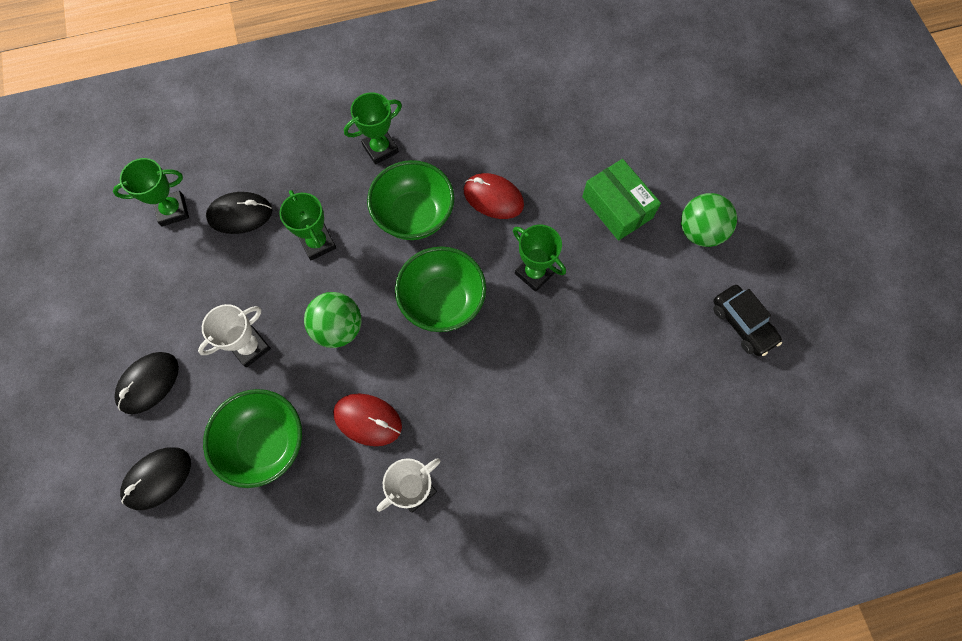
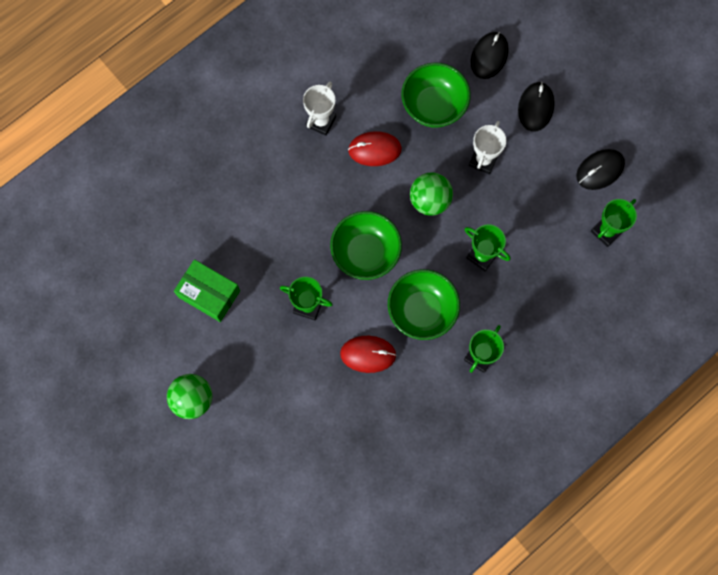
camera: 155 degrees right, 5 degrees up
black mouse [206,192,272,234] -> black mouse moved to [576,149,625,190]
green box [582,159,661,241] -> green box moved to [174,259,240,322]
black car [713,285,782,356] -> none

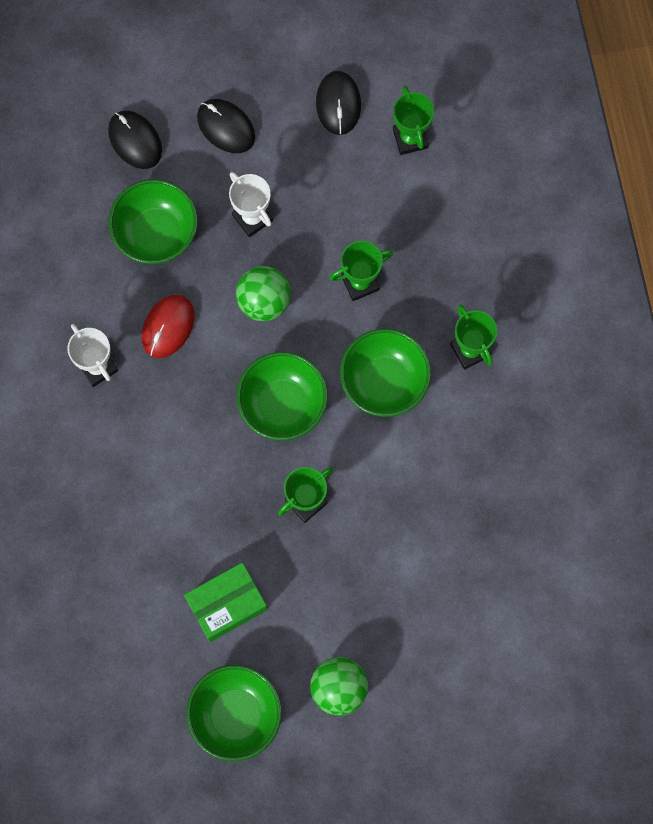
camera: 60 degrees left, 0 degrees up
red mouse [340,336,397,373] -> none
none -> green bowl [186,665,282,761]

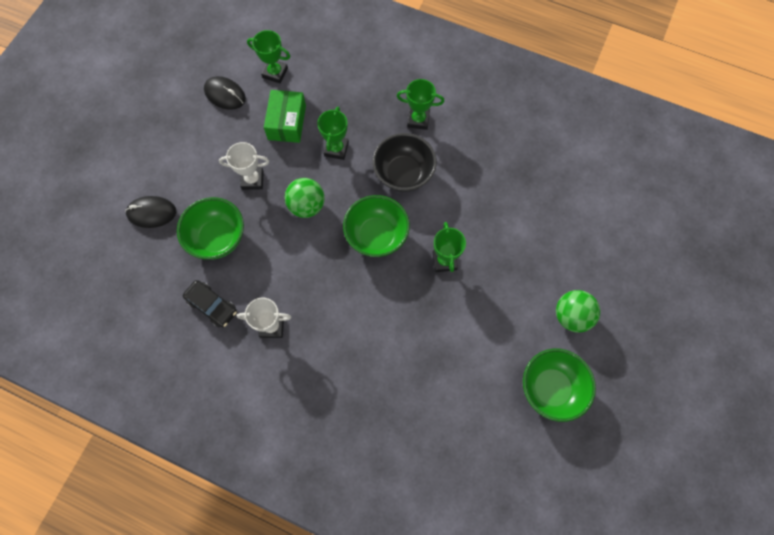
camera: 55 degrees left, 5 degrees down
red mouse [142,295,194,358] -> none
green box [184,562,268,642] -> green box moved to [264,90,306,143]
black mouse [197,99,255,153] -> none
green bowl [340,329,431,417] -> black bowl [372,133,437,192]
none -> black car [183,280,237,327]

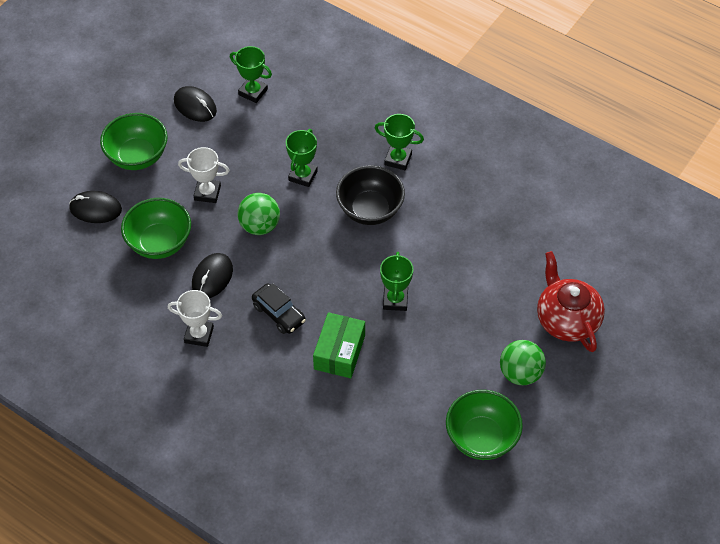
camera: 10 degrees right, 15 degrees down
black car [183,280,237,327] -> black car moved to [252,283,306,334]
green box [264,90,306,143] -> green box moved to [313,312,365,378]
green bowl [343,195,410,257] -> green bowl moved to [100,113,168,170]
none -> black mouse [192,253,233,298]
none -> red teapot [537,251,605,352]

